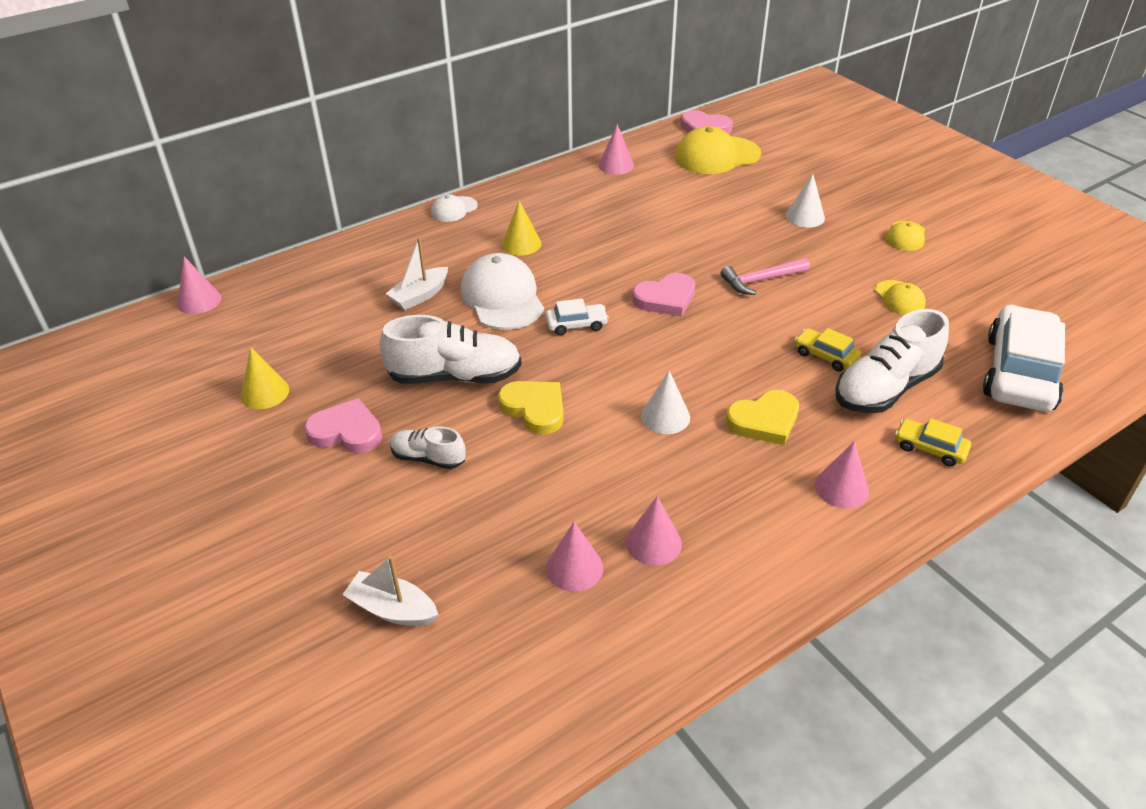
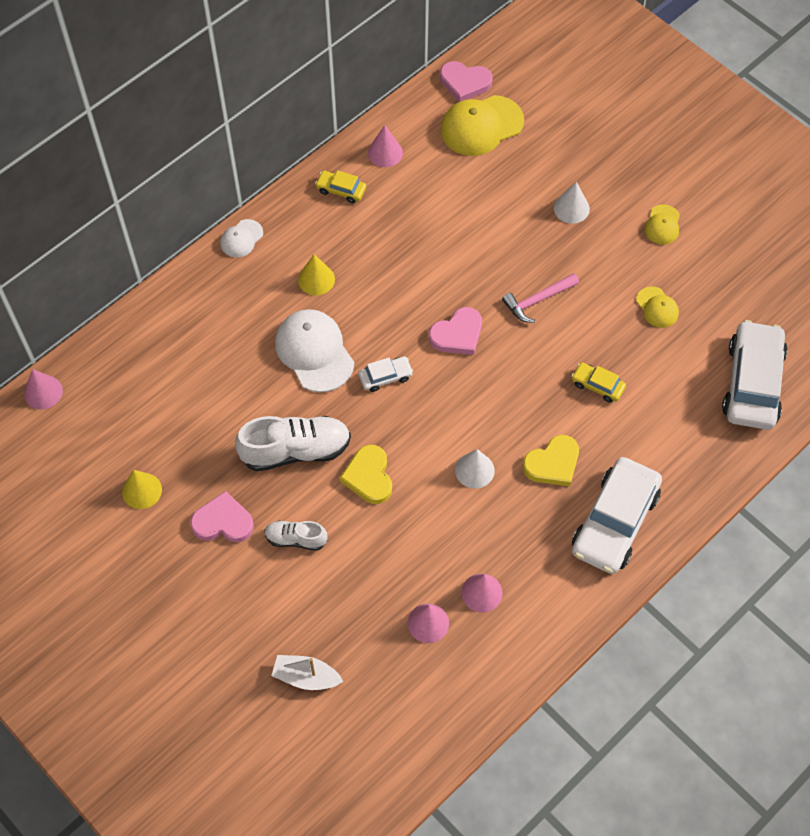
camera: 10 degrees left, 20 degrees up
white boat [386,237,448,310] -> none
yellow heart [498,381,564,435] -> yellow heart turned 135 degrees counterclockwise [340,445,392,504]
pink cone [815,441,869,508] -> white car [572,457,662,574]
white shoe [835,309,949,413] -> none
yellow car [895,418,971,466] -> yellow car moved to [315,170,366,203]

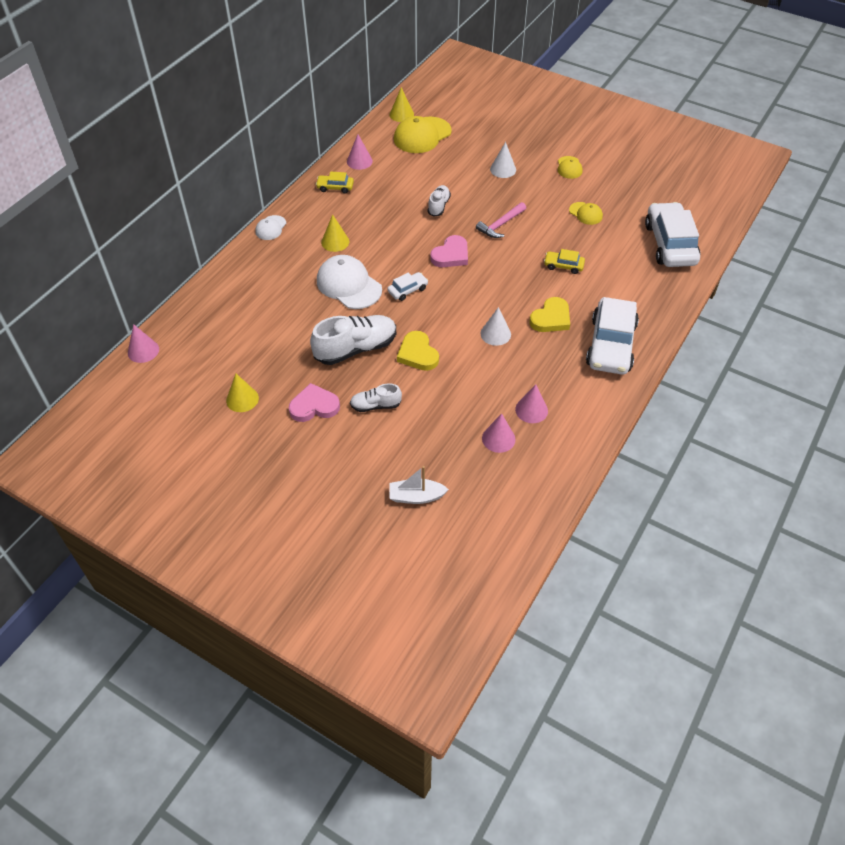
camera: 15 degrees left, 10 degrees down
pink heart [440,61,493,102] -> yellow cone [390,87,414,122]
none -> white shoe [428,185,451,216]

